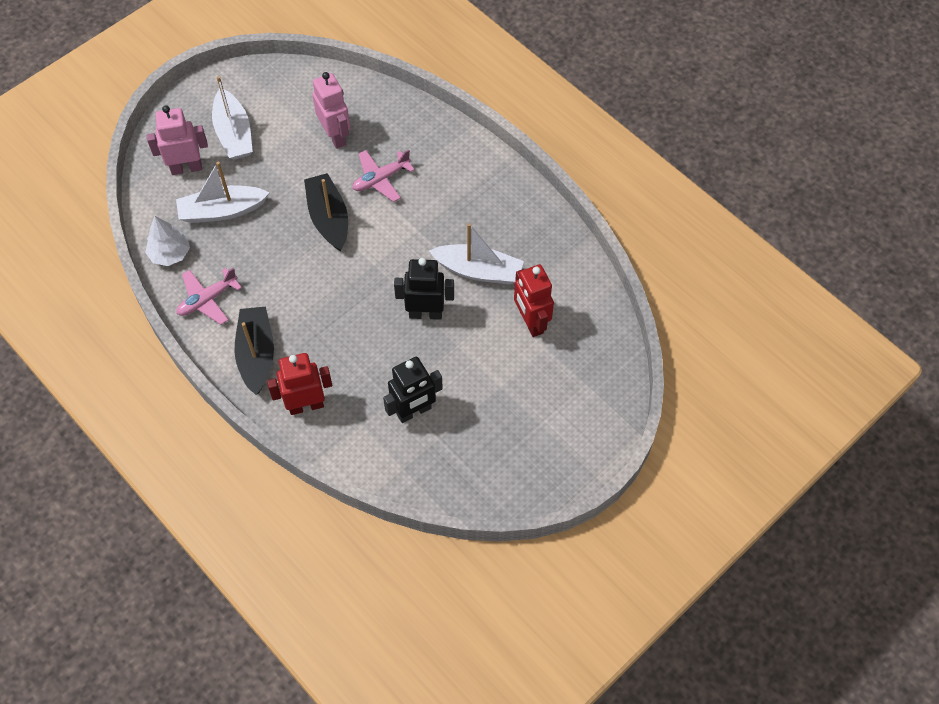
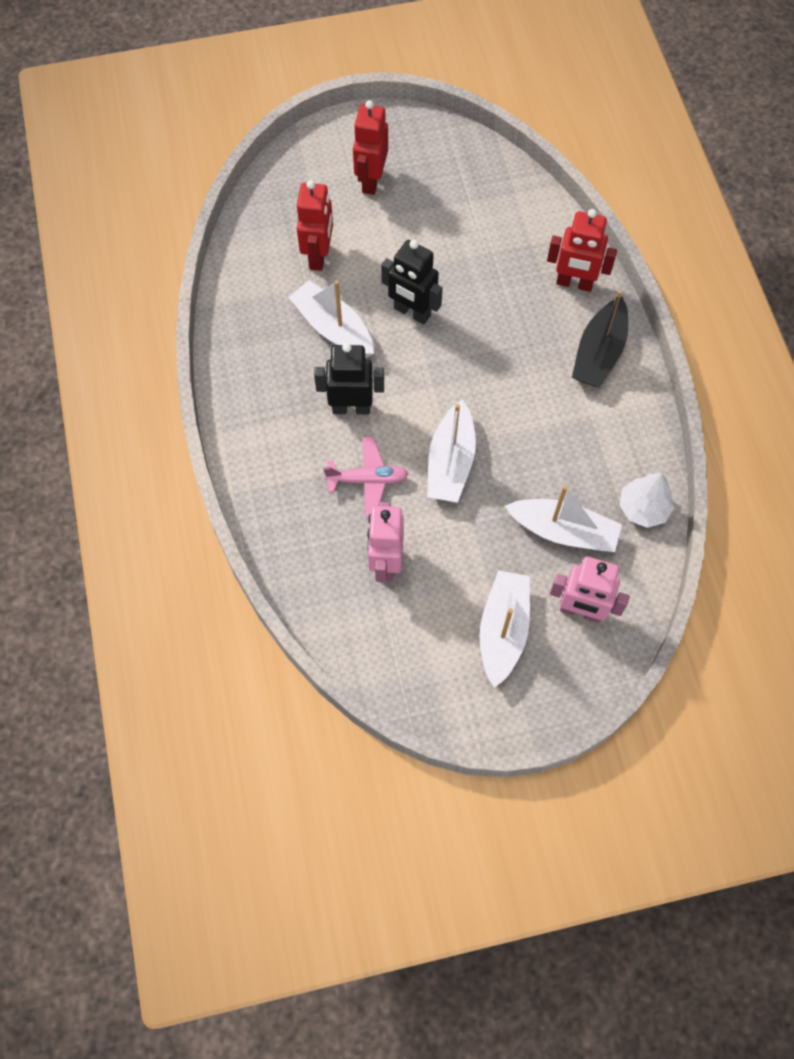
camera: 150 degrees left, 5 degrees up
pink plane [176,268,242,325] -> none
black boat [304,173,348,251] -> white boat [427,399,476,503]
black robot [383,357,443,423] -> black robot moved to [314,343,384,414]
none -> red robot [353,100,388,195]

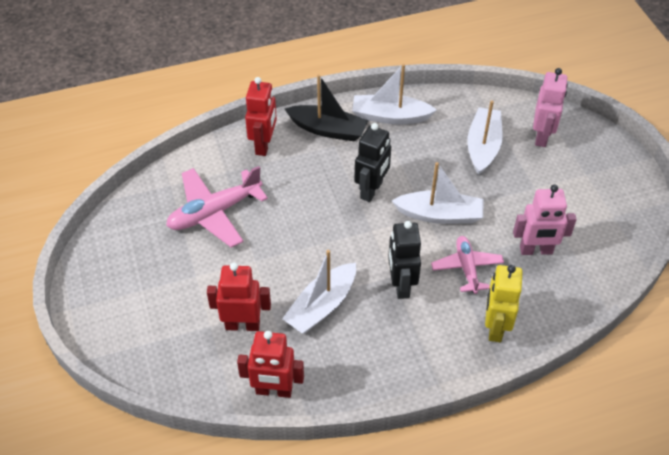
camera: 95 degrees left, 15 degrees down
red robot [353,100,388,195] -> red robot moved to [237,331,304,398]
black robot [381,240,443,324] -> black robot moved to [354,123,391,202]
white boat [480,570,530,688] -> white boat moved to [352,64,437,124]
white tree [620,473,674,528] -> none
none -> pink plane [166,166,268,247]
none -> yellow robot [485,265,523,342]

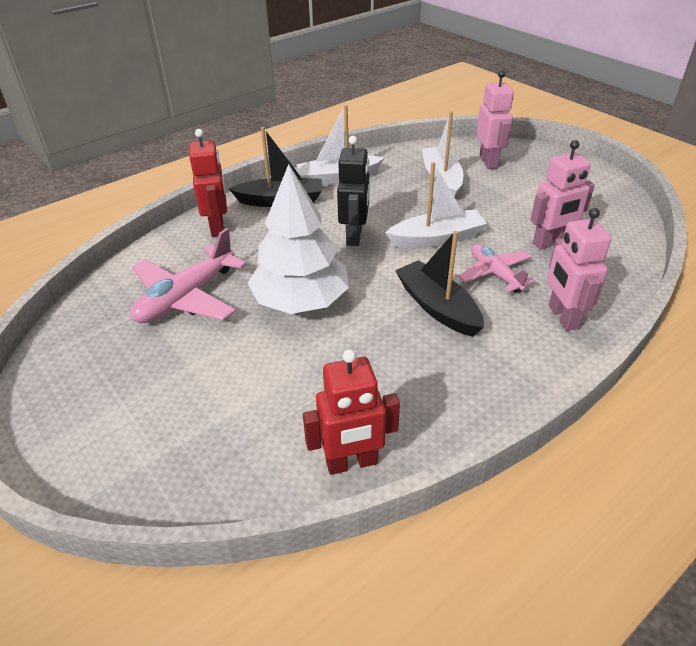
camera: 20 degrees left, 10 degrees down
red robot [207,263,271,331] -> none
white boat [282,250,356,334] -> none
black robot [388,221,421,299] -> black boat [395,231,484,337]
yellow robot [485,265,523,342] -> pink robot [547,208,611,331]
none -> white tree [248,164,349,314]

